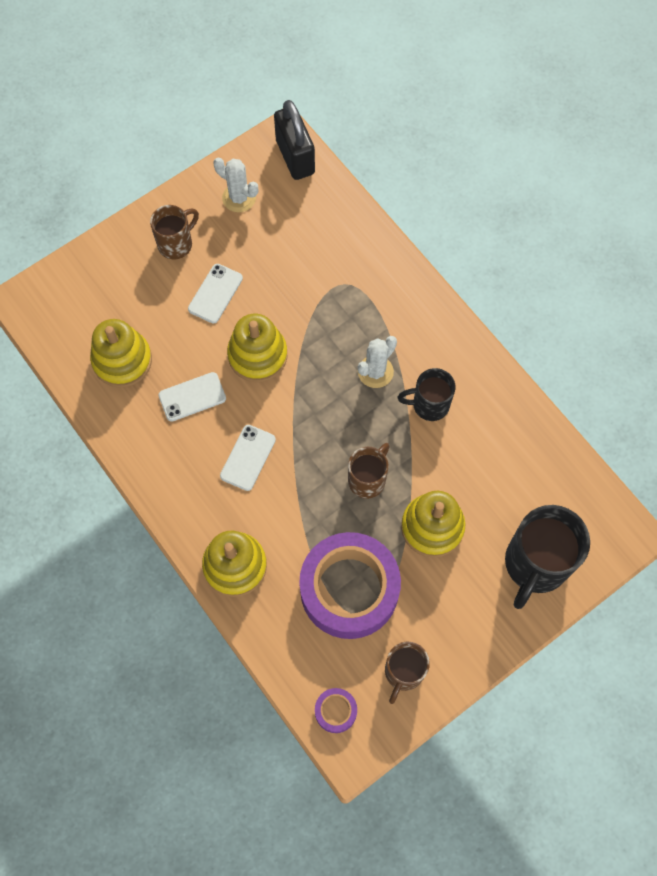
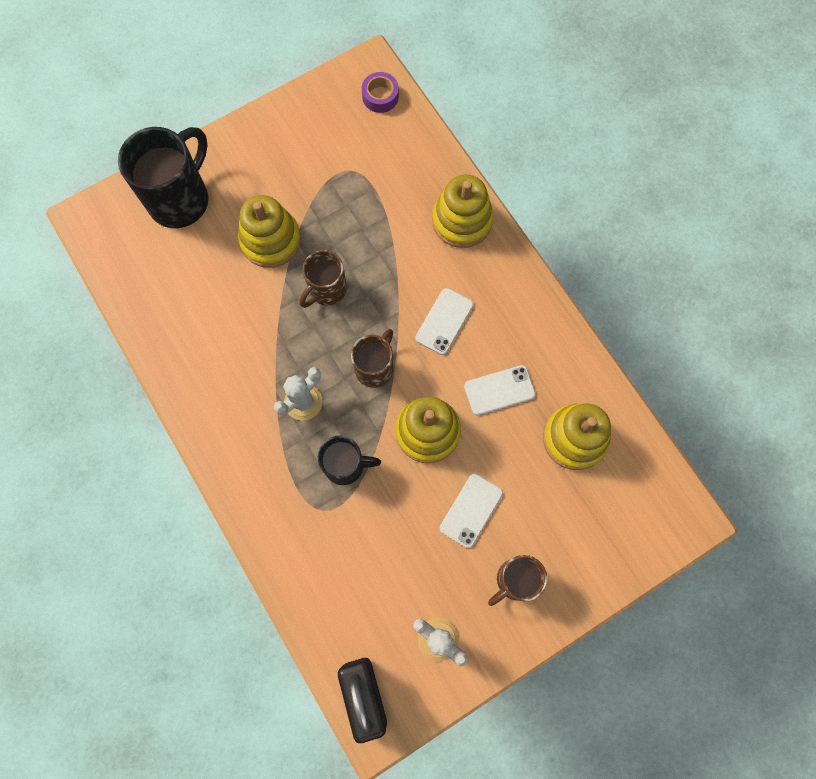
camera: 175 degrees left, 5 degrees up
purple tape [299,532,401,639] -> none
brown mug [385,642,430,704] -> brown mug moved to [351,329,393,388]
black mug [398,368,456,421] -> black mug moved to [318,435,381,485]

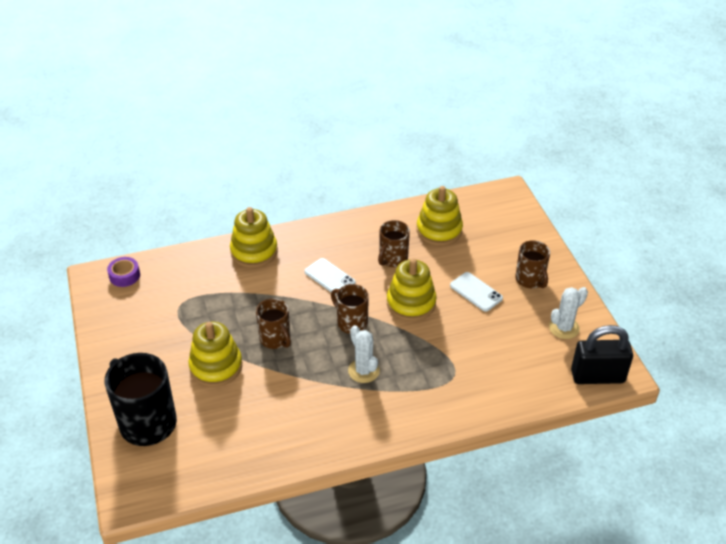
camera: 75 degrees left, 30 degrees down
black mug [318,435,381,485] -> none
white phone [464,365,536,416] -> brown mug [378,220,410,267]

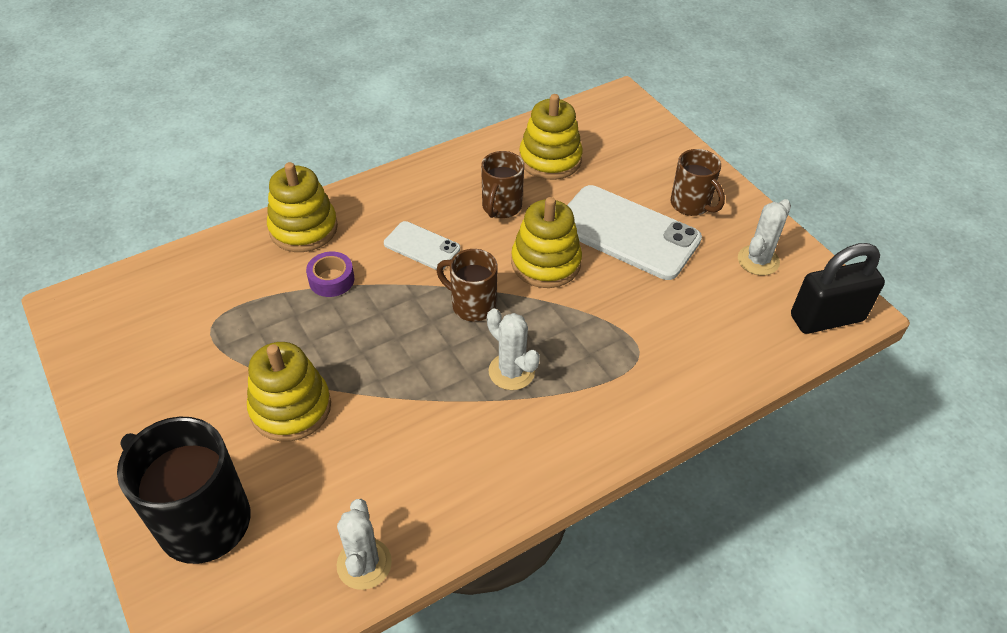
camera: 15 degrees left, 5 degrees up
purple tape [107,257,140,287] -> purple tape moved to [306,252,355,297]
brown mug [256,298,291,349] -> none
white phone [450,272,503,312] -> white phone [567,185,702,280], size x1.93
none -> white cactus [337,499,392,590]

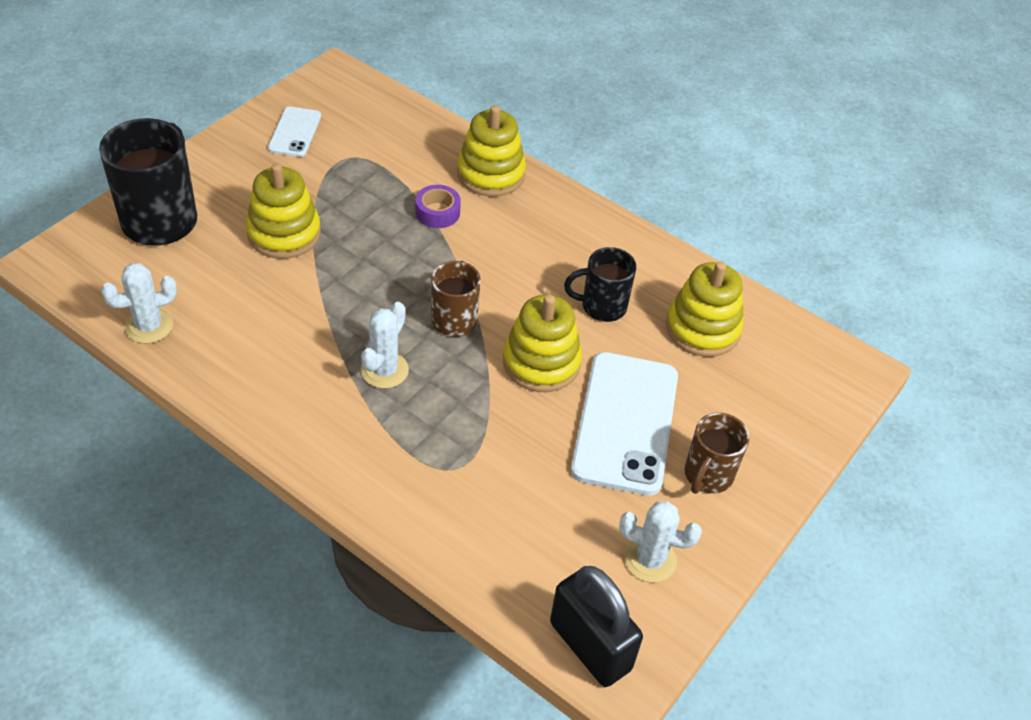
camera: 65 degrees right, 0 degrees up
white phone [384,221,460,270] -> white phone moved to [268,106,321,157]
brown mug [481,151,524,218] -> black mug [564,247,636,322]

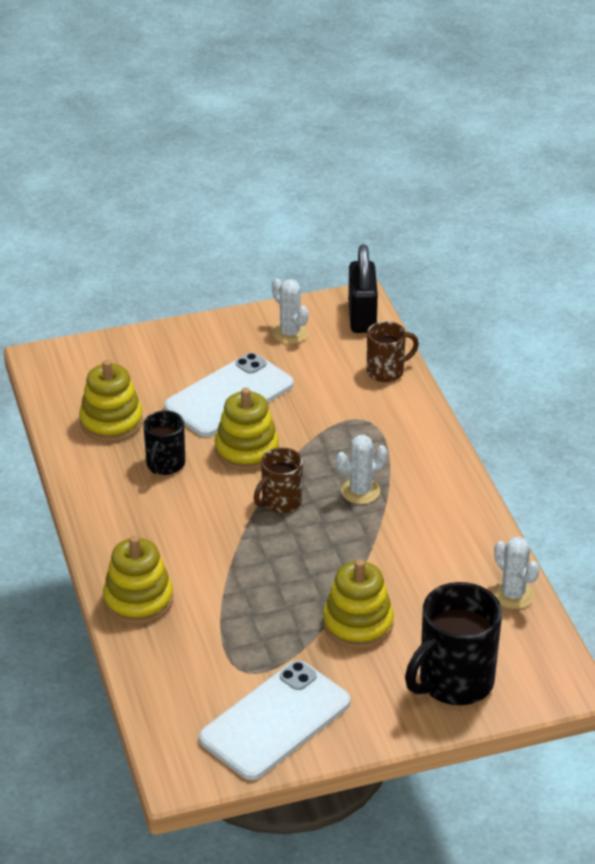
camera: 140 degrees left, 10 degrees down
white cactus [101,263,177,343] -> white cactus turned 45 degrees clockwise [492,537,540,609]
white phone [268,106,321,157] -> white phone [199,661,351,780], size x1.93
purple tape [415,185,461,228] -> none
black mug [564,247,636,322] -> black mug turned 75 degrees clockwise [143,410,185,475]
brown mug [685,413,750,494] -> brown mug moved to [367,321,419,382]

